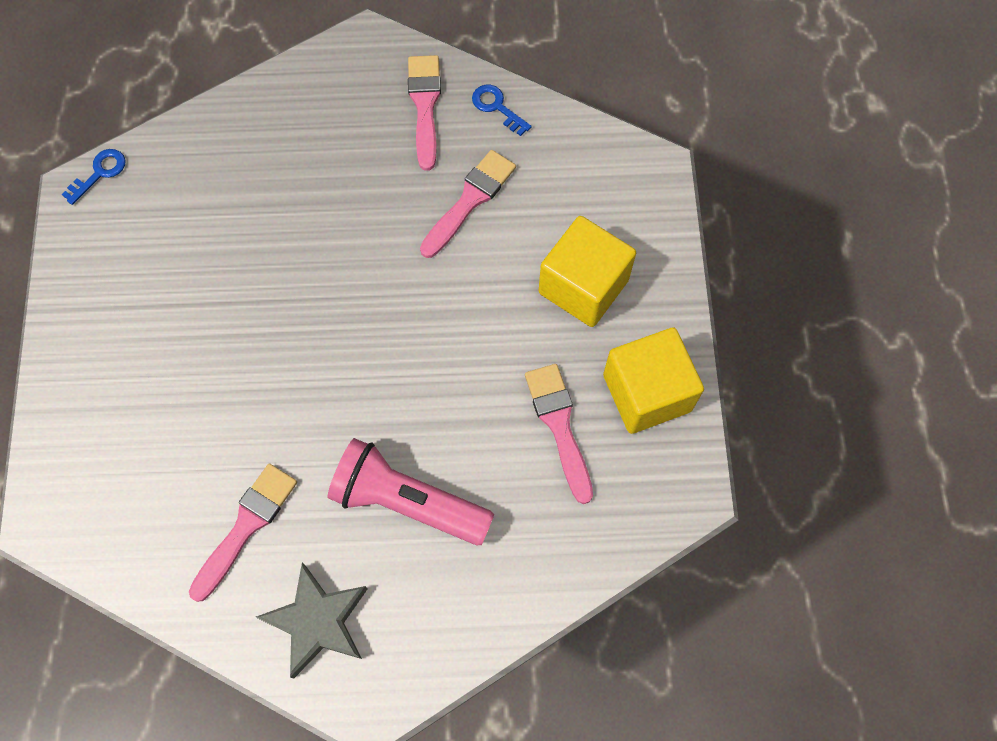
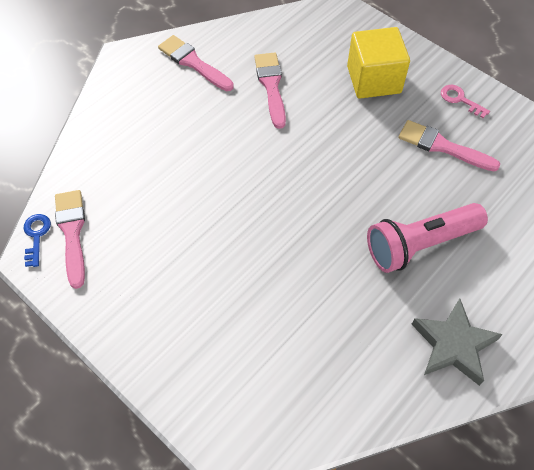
camera: 45 degrees left, 10 degrees down
pink brush [189,464,297,602] -> pink brush moved to [55,190,85,289]
blue key [472,85,532,136] -> none
yellow cube [603,327,704,434] -> pink key [441,85,490,118]

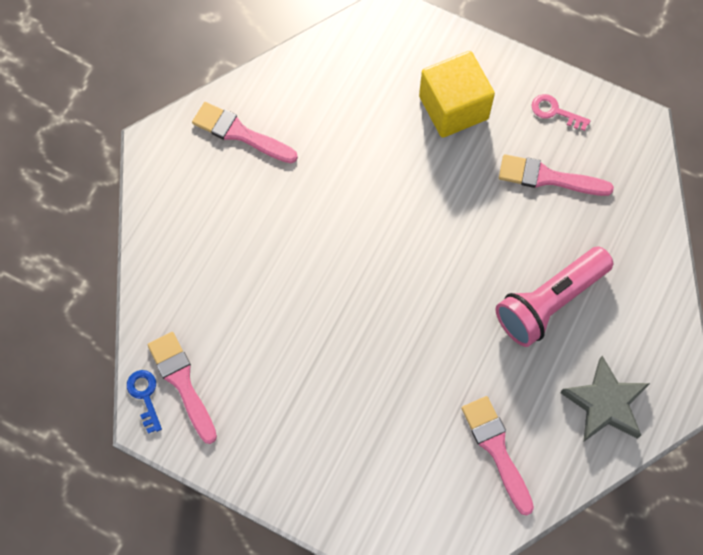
camera: 15 degrees left, 10 degrees up
pink brush [254,52,286,129] -> pink brush moved to [461,396,534,516]

